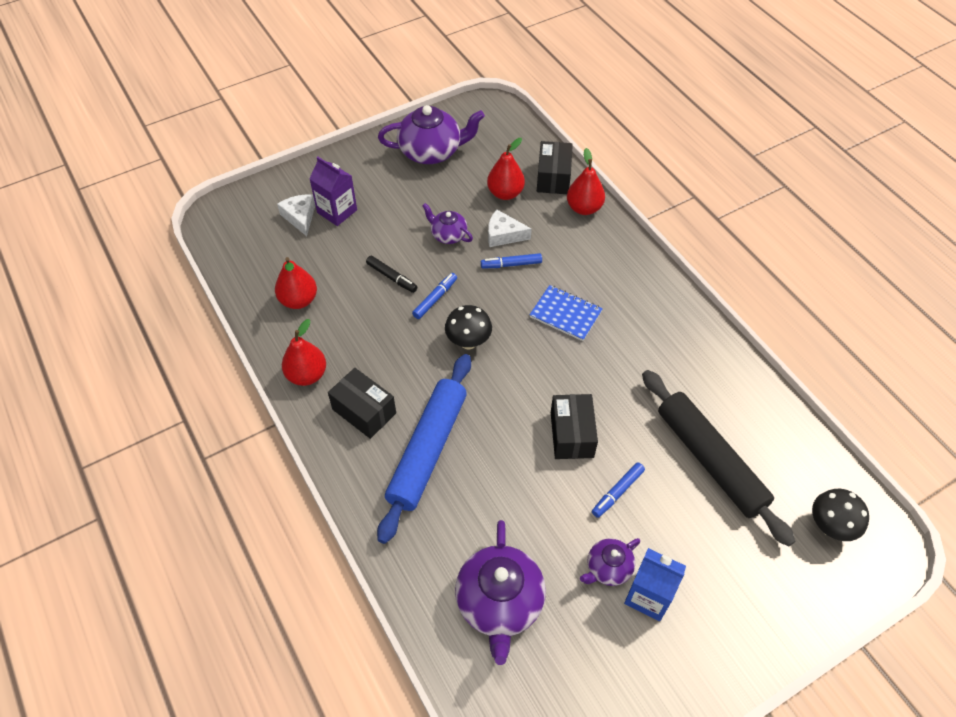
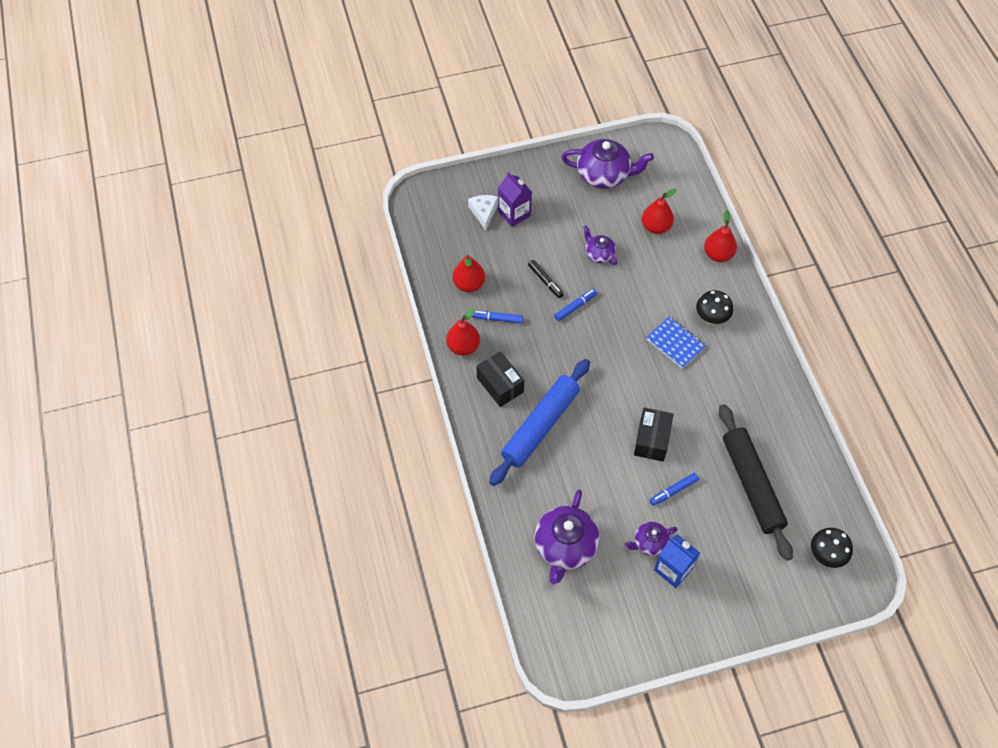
camera: 15 degrees right, 5 degrees up
black mushroom [445,305,492,349] -> black mushroom moved to [696,290,733,324]
blue marker [481,253,542,269] -> blue marker moved to [472,311,523,323]
white cheese [488,210,532,247] -> none
black box [537,141,573,194] -> none

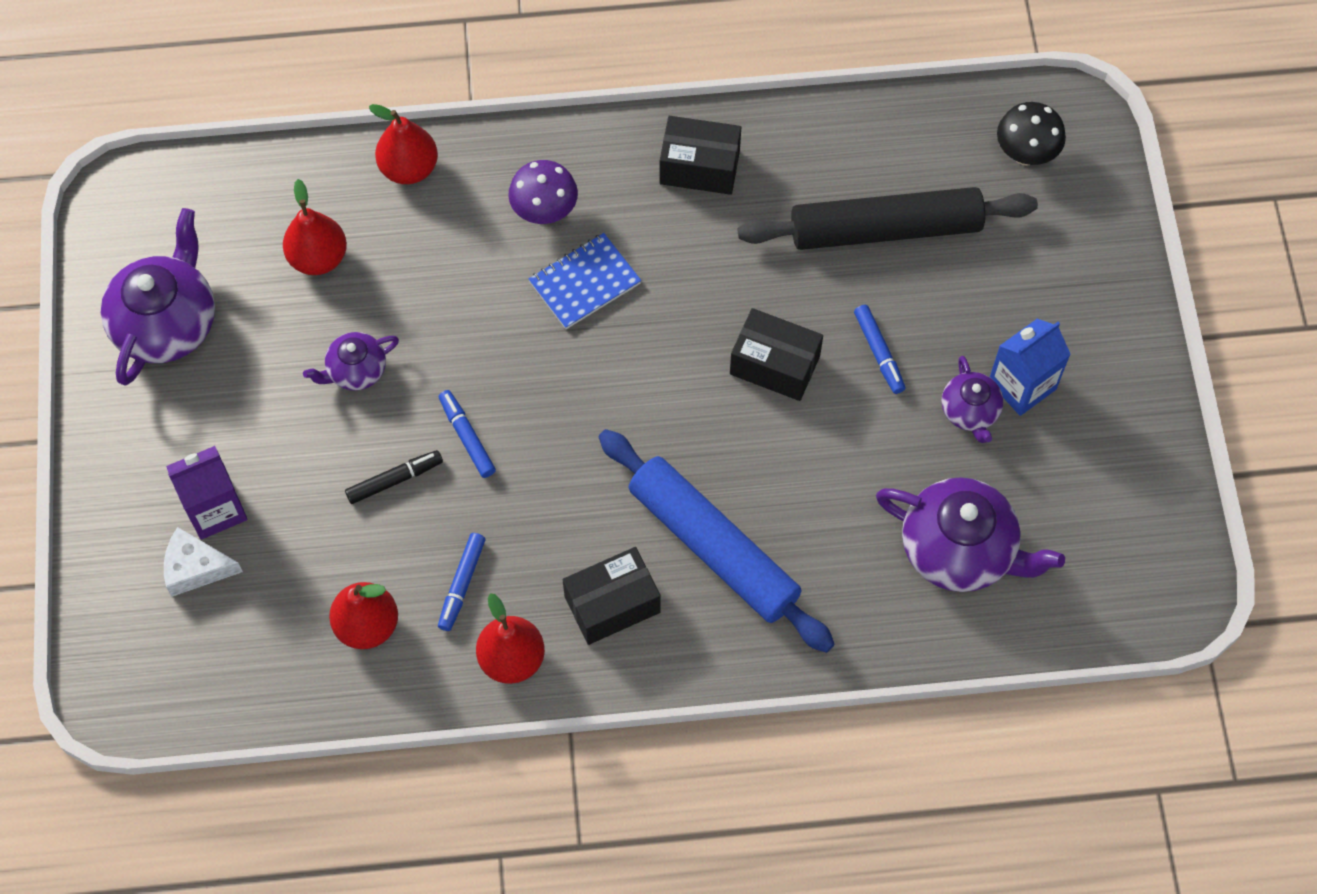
camera: 80 degrees left, 5 degrees up
black mushroom [696,290,733,324] -> purple mushroom [508,160,578,224]
none -> black box [660,116,741,195]

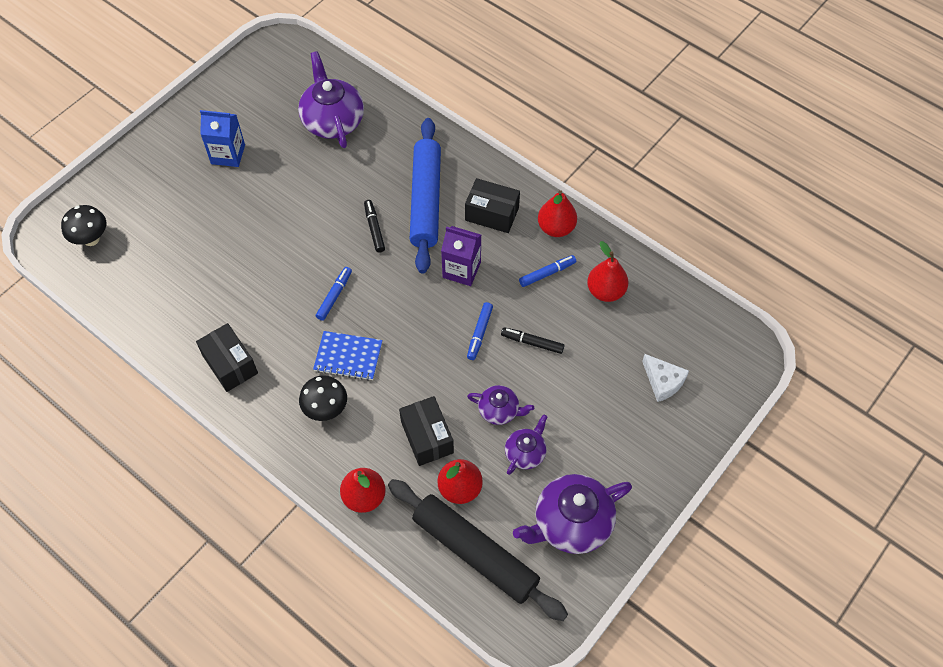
camera: 135 degrees left, 5 degrees down
purple carton [166,446,247,540] -> purple carton moved to [441,226,481,286]
purple mushroom [508,160,578,224] -> black mushroom [299,375,347,421]
black box [730,308,823,401] -> black box moved to [399,396,454,466]
black rolling pin [738,187,1038,250] -> black rolling pin moved to [388,479,568,621]
blue marker [854,305,906,394] -> blue marker moved to [316,267,352,321]
purple teapot [942,356,1003,443] -> purple teapot moved to [505,414,547,475]
none -> black marker [364,200,385,253]

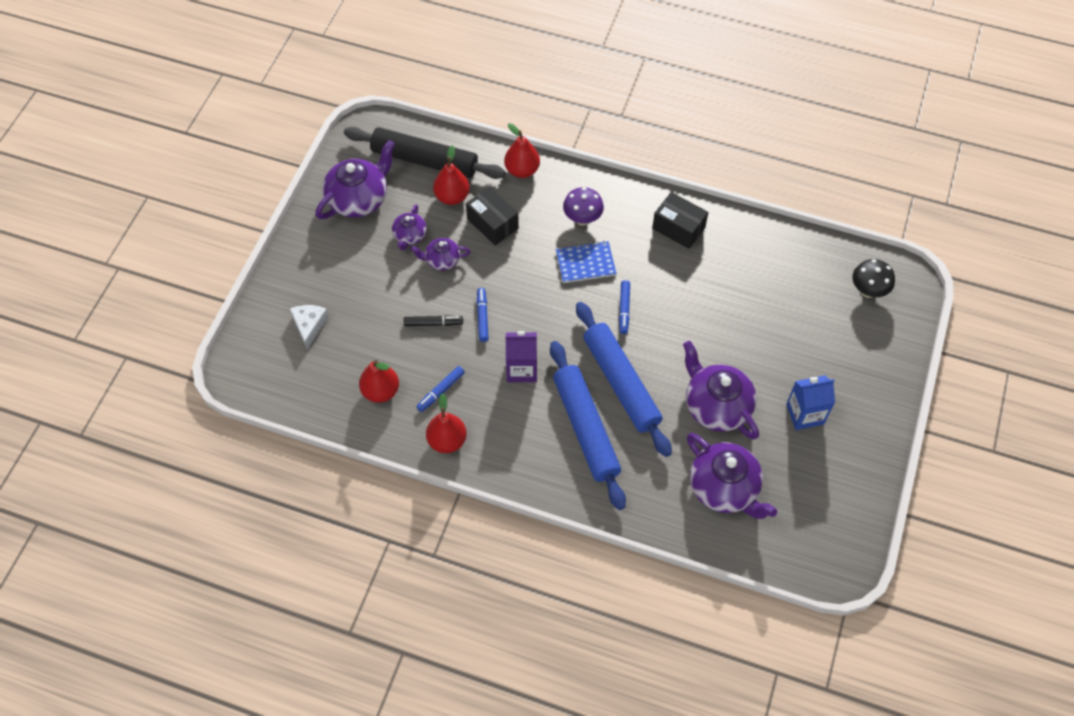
camera: 160 degrees right, 0 degrees up
black mushroom [299,375,347,421] -> purple mushroom [563,187,604,226]
black marker [364,200,385,253] -> blue rolling pin [576,302,672,457]
black box [465,178,520,233] -> none
white cheese [642,354,689,402] -> white cheese turned 60 degrees clockwise [290,305,329,349]
none -> purple teapot [683,341,759,439]

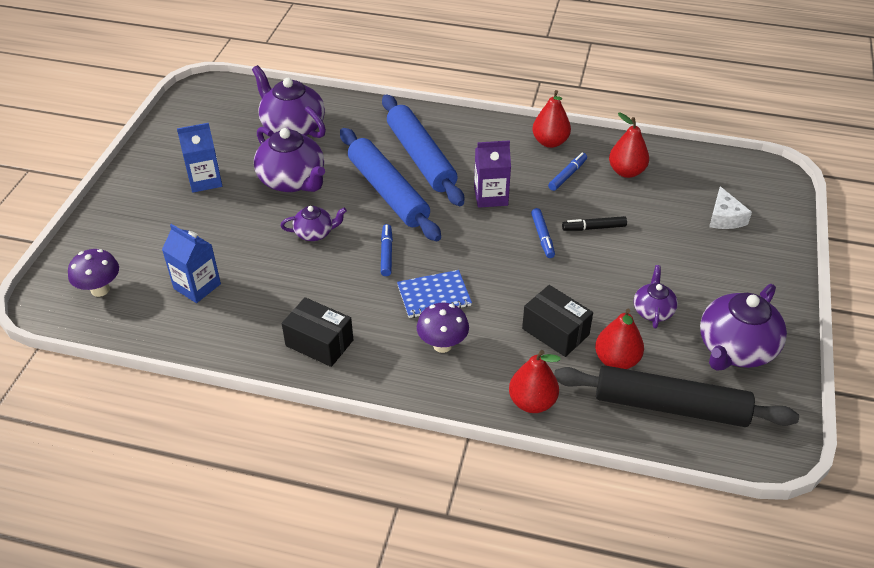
camera: 175 degrees right, 15 degrees down
purple teapot [410,238,471,270] -> purple teapot moved to [280,206,347,241]
black mushroom [852,259,895,298] -> purple mushroom [68,249,119,297]
none -> blue carton [162,224,221,303]

